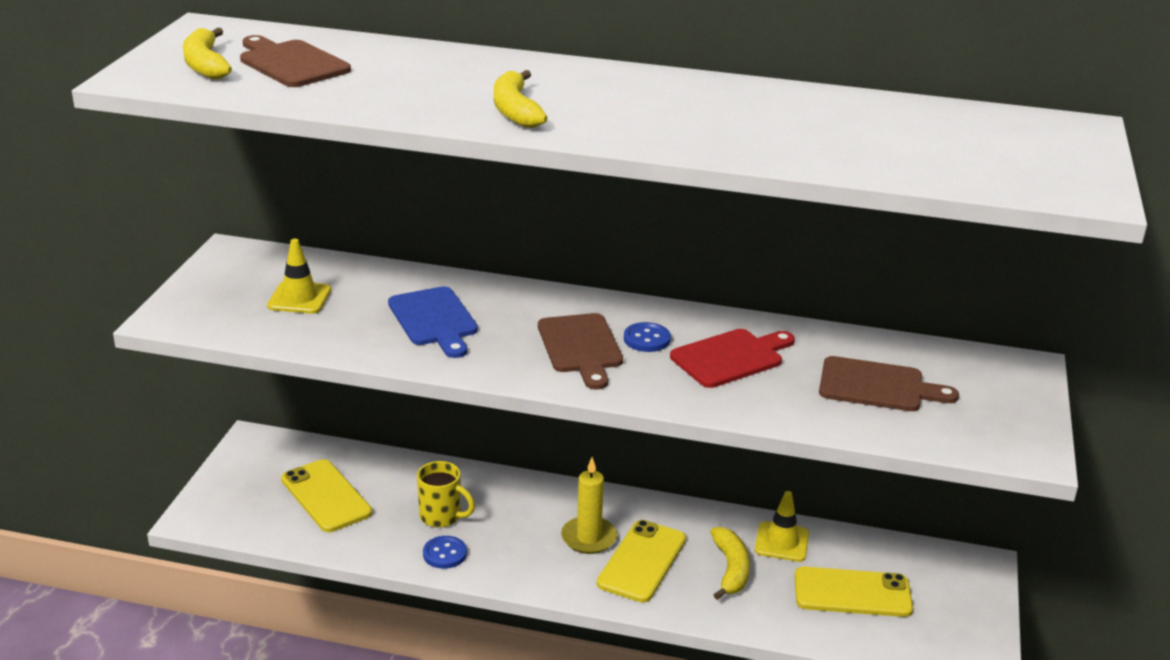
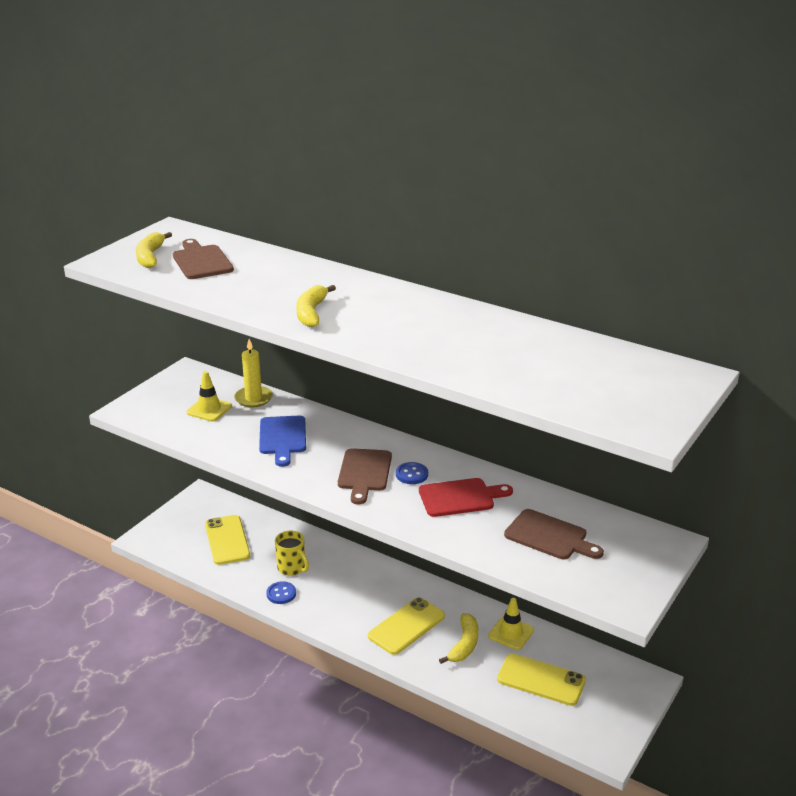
camera: 20 degrees right, 0 degrees up
yellow candle [561,457,617,554] -> yellow candle moved to [234,339,273,407]

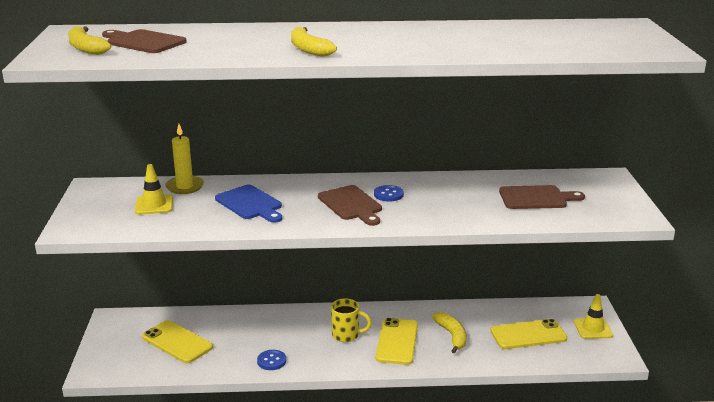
camera: 35 degrees left, 5 degrees down
yellow mug [275,531,309,576] -> yellow mug moved to [331,299,372,342]
red cutting board [419,478,513,517] -> none
yellow traffic cone [488,598,534,650] -> yellow traffic cone moved to [574,294,613,339]

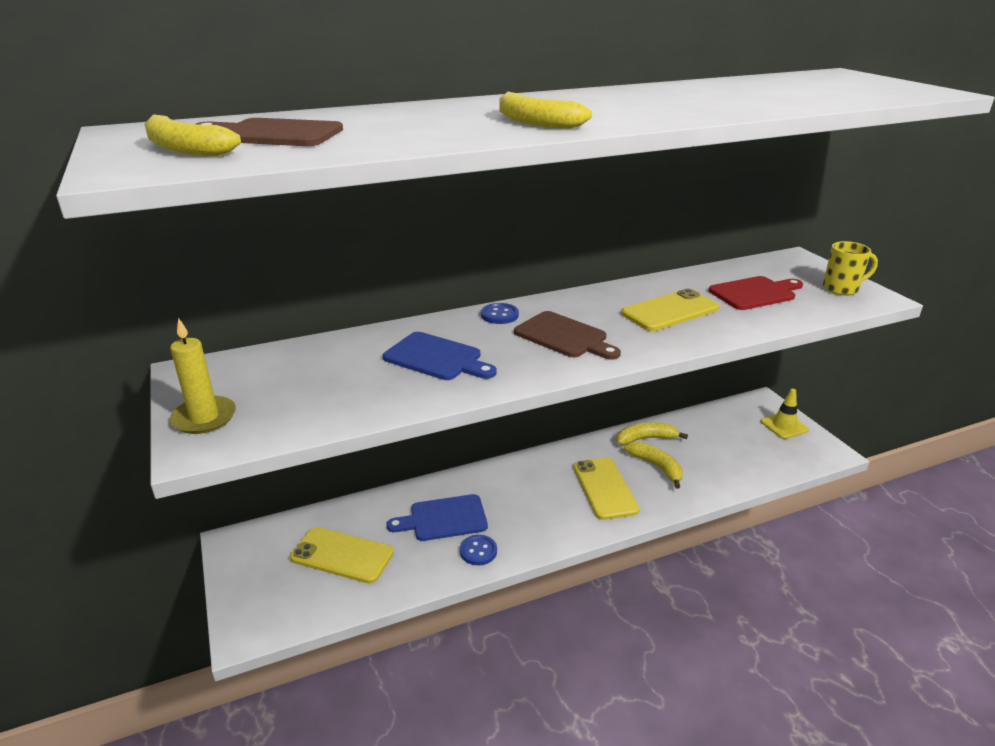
camera: 20 degrees left, 5 degrees up
yellow traffic cone [135,164,173,214] -> none
yellow candle [165,124,204,194] -> yellow candle moved to [170,318,236,434]
yellow mug [331,299,372,342] -> yellow mug moved to [823,241,878,295]
blue button [374,185,404,202] -> blue button moved to [481,303,519,324]
yellow phone [490,319,567,349] -> yellow phone moved to [621,289,719,331]
brown cutting board [499,185,585,209] -> red cutting board [709,276,803,310]
none -> blue cutting board [387,494,488,541]
none -> yellow banana [617,422,688,445]

